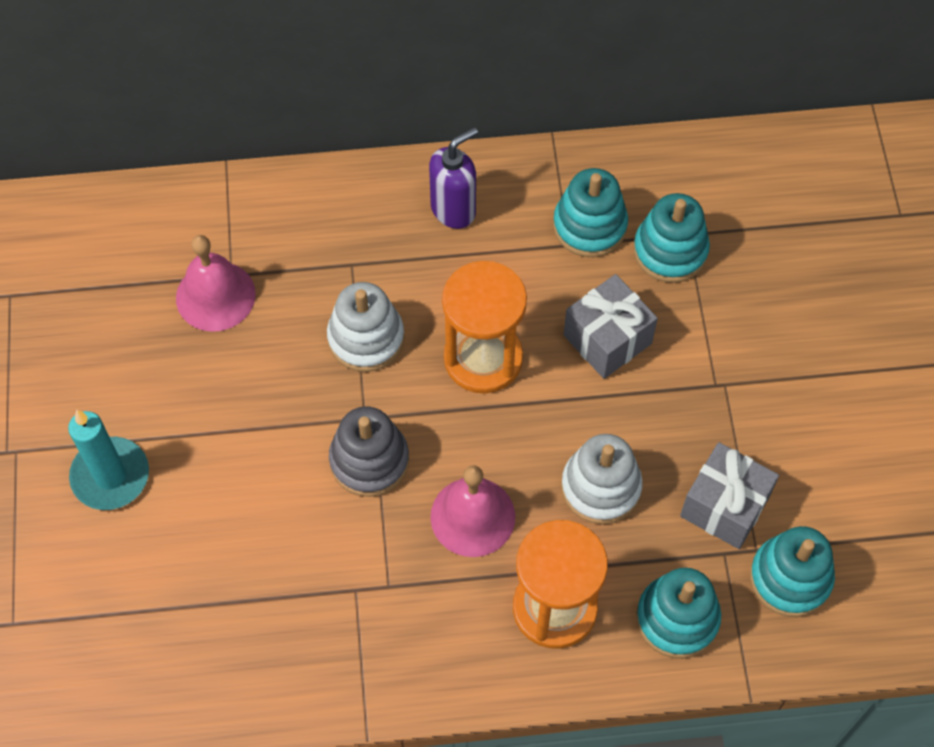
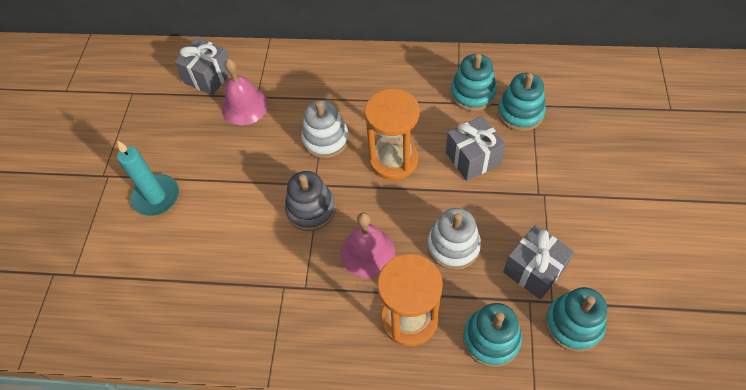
camera: 15 degrees right, 5 degrees down
purple soap dispenser [429,127,478,229] -> none
none -> grey gift [174,37,230,95]

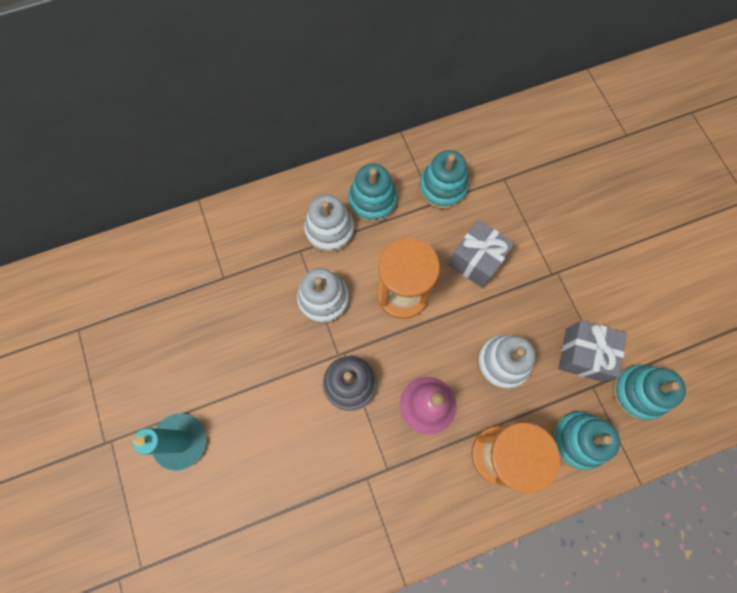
camera: 30 degrees left, 15 degrees up
grey gift [174,37,230,95] -> none
pink bell [222,59,268,125] -> none
turquoise stacking toy [497,73,546,131] -> turquoise stacking toy moved to [348,164,397,222]
none -> white stacking toy [304,195,354,253]

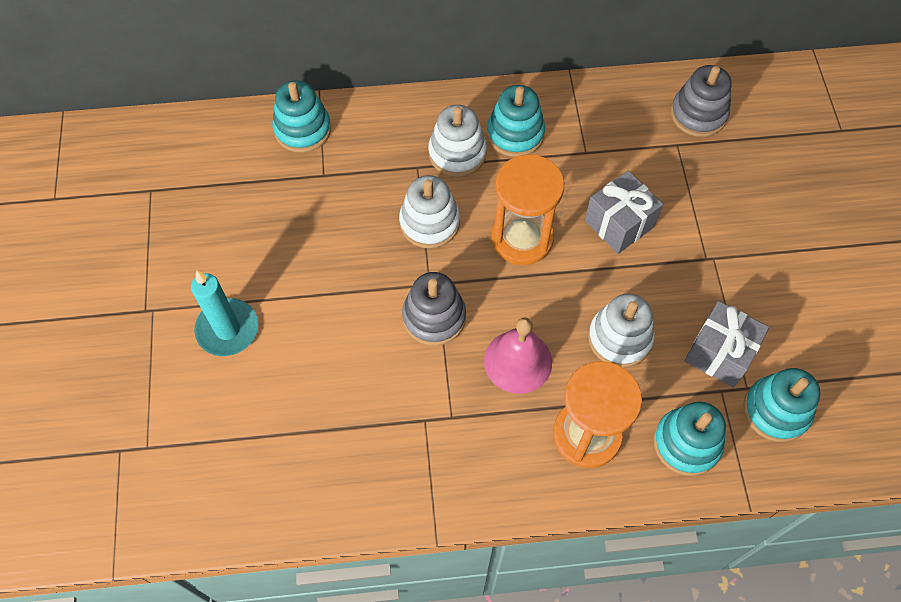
camera: 15 degrees right, 10 degrees down
turquoise stacking toy [419,150,469,209] -> turquoise stacking toy moved to [272,80,331,153]
none -> grey stacking toy [671,65,732,137]

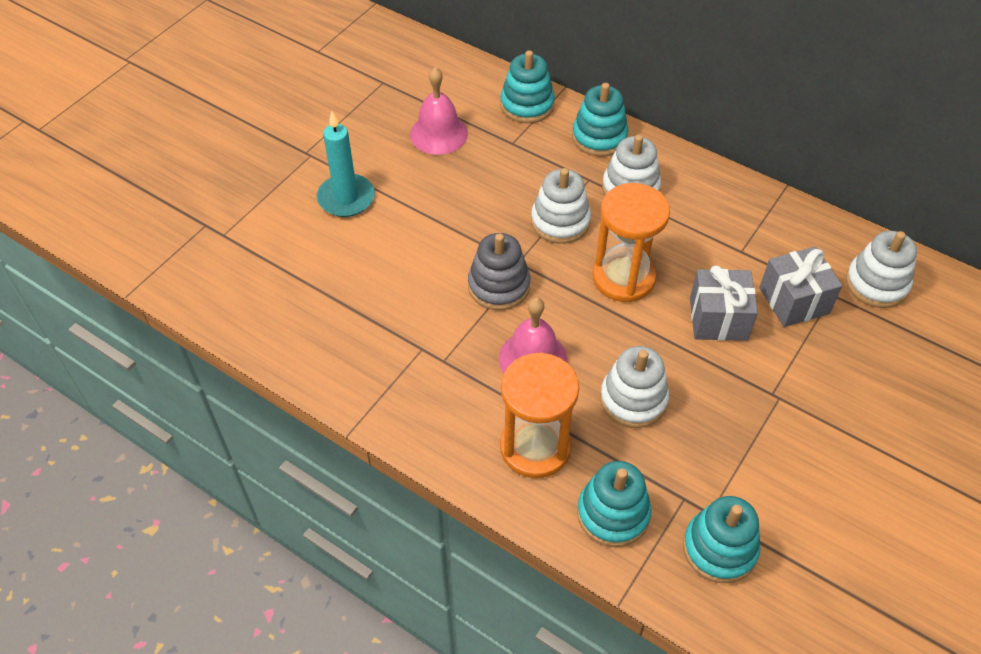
camera: 40 degrees right, 10 degrees down
turquoise stacking toy [487,85,545,157] -> turquoise stacking toy moved to [572,83,629,156]
grey stacking toy [671,65,732,137] -> white stacking toy [846,231,917,308]
grey gift [685,301,769,387] -> grey gift moved to [759,247,842,327]
none -> pink bell [410,67,468,155]

